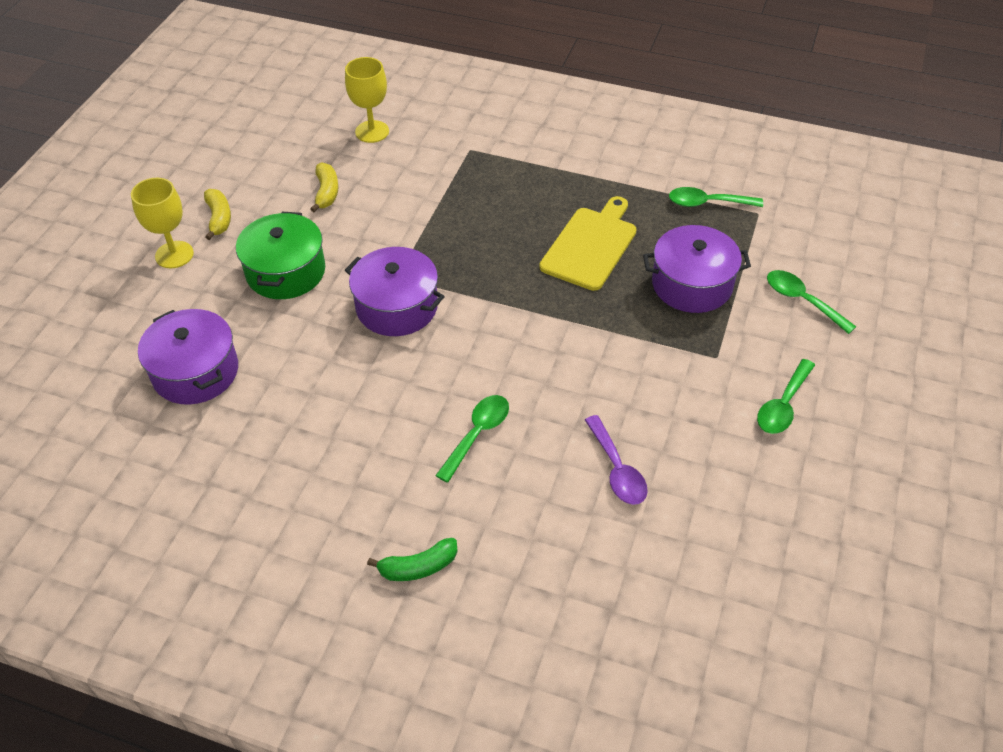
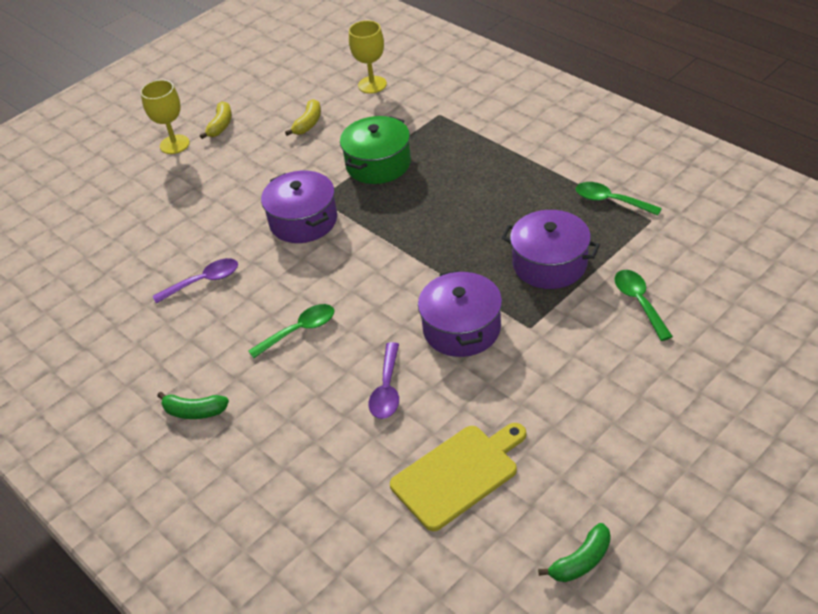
camera: 30 degrees right, 5 degrees down
purple pot [138,309,238,405] -> purple pot moved to [418,270,502,357]
green pot [236,212,325,299] -> green pot moved to [340,116,411,184]
yellow cutting board [540,196,637,291] -> yellow cutting board moved to [390,423,526,531]
green spoon [757,359,815,434] -> none
none -> purple spoon [153,258,238,304]
none -> green banana [538,523,611,582]

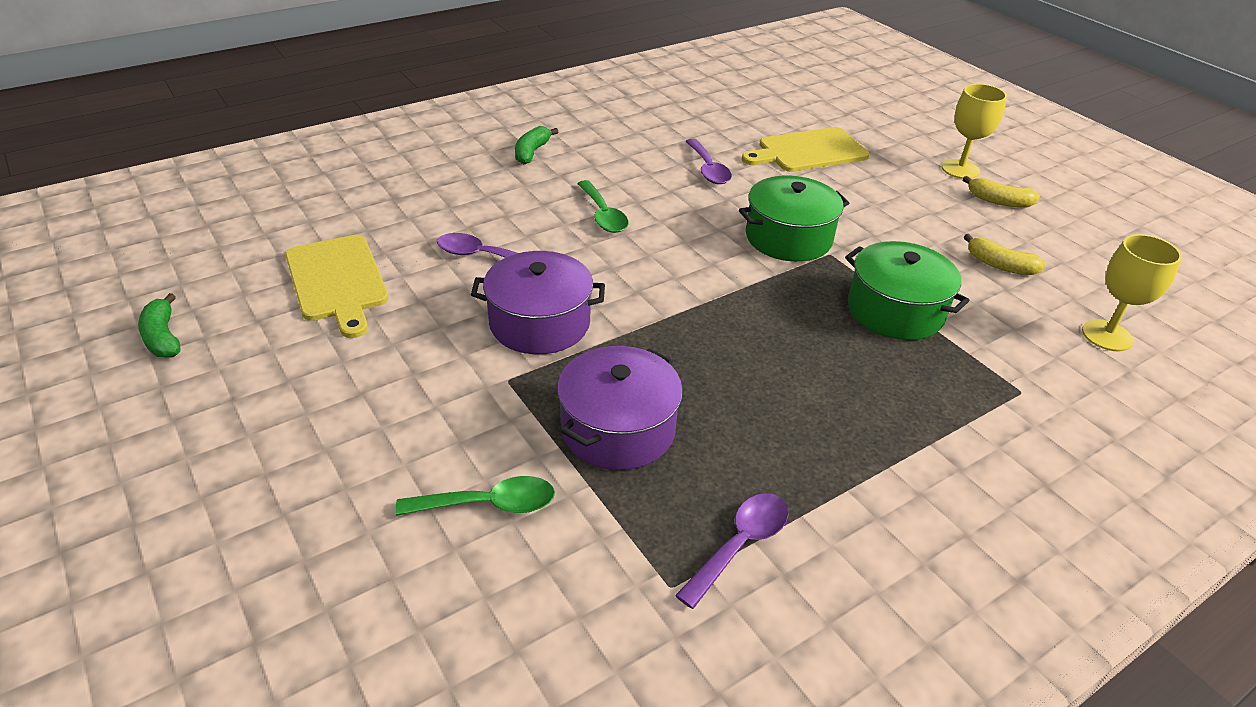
camera: 95 degrees right, 5 degrees down
purple pot [261,171,337,243] -> green pot [739,176,849,262]
green spoon [576,182,662,216] -> purple spoon [675,493,789,609]
none -> yellow cutting board [742,127,869,172]

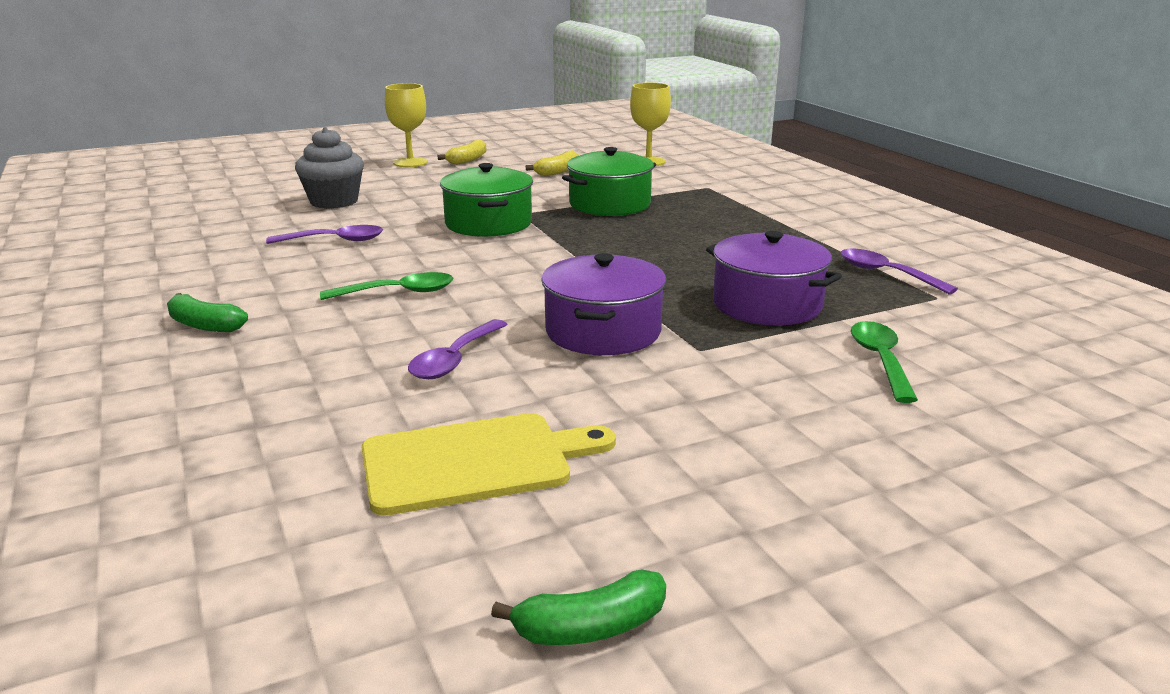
camera: 80 degrees left, 15 degrees down
yellow cutting board [742,127,869,172] -> grey cupcake [295,127,364,209]

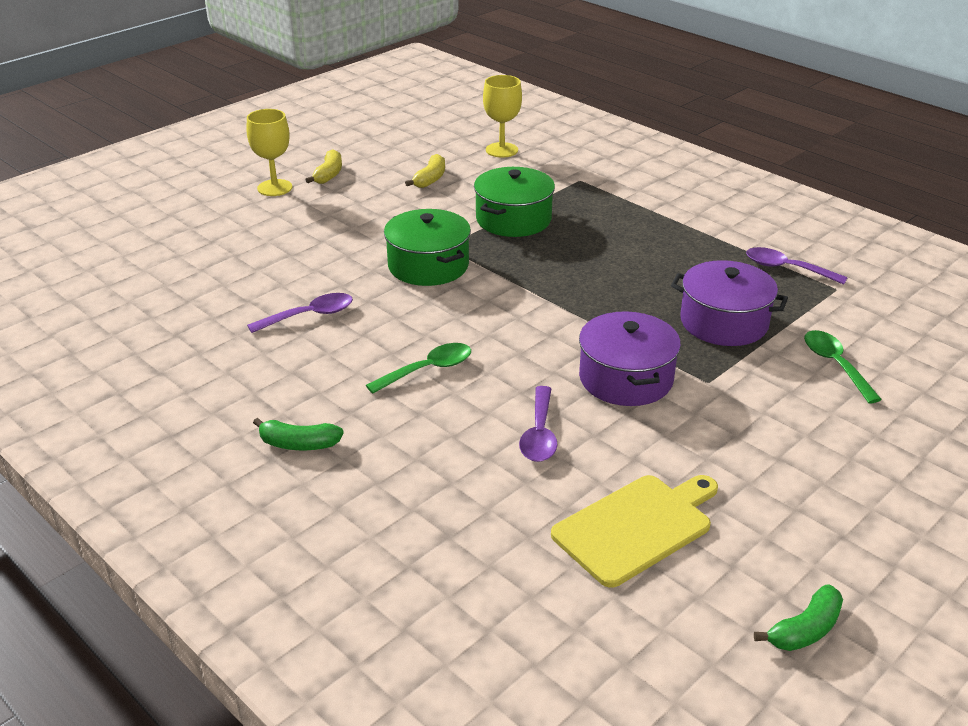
camera: 20 degrees left, 10 degrees up
grey cupcake [295,127,364,209] -> none

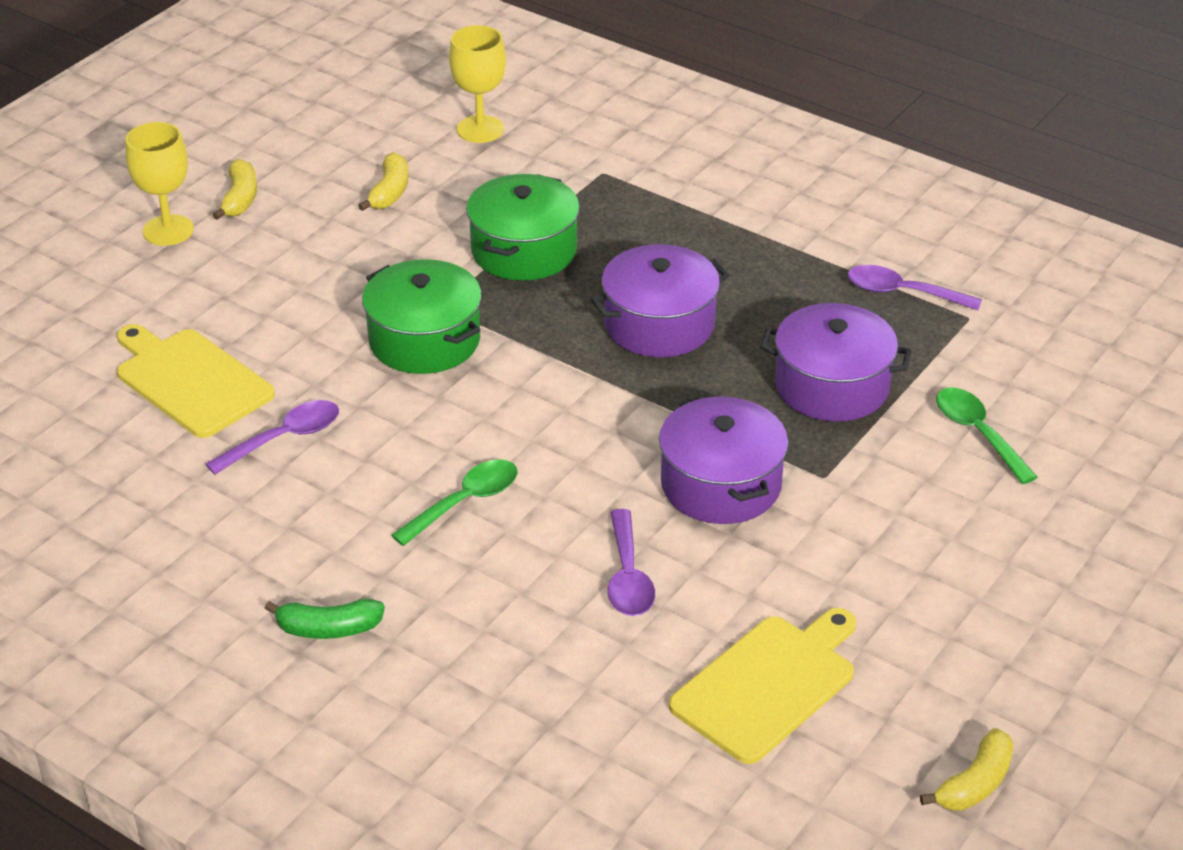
camera: 10 degrees left, 5 degrees up
green banana [754,585,843,651] -> yellow banana [920,728,1013,811]
none -> yellow cutting board [117,324,275,438]
none -> purple pot [591,244,729,357]

